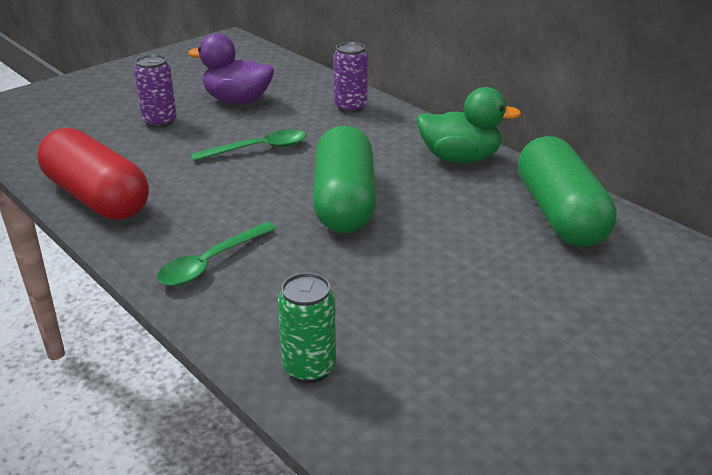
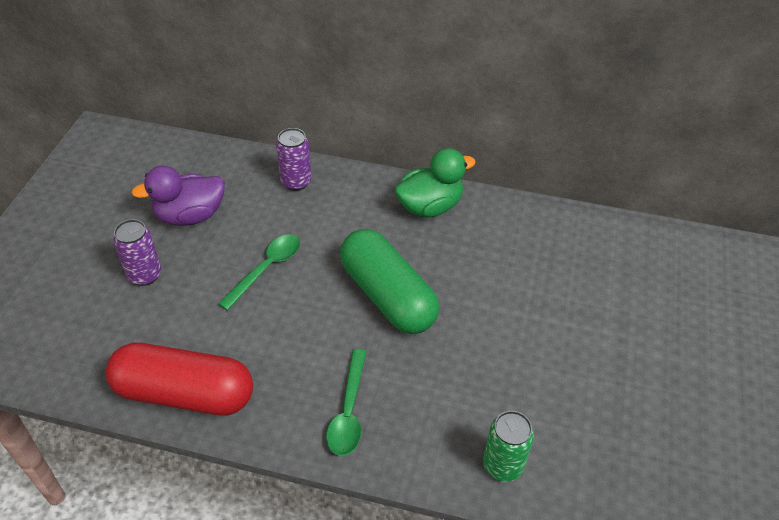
camera: 35 degrees left, 15 degrees up
green capsule [518,136,617,247] -> none

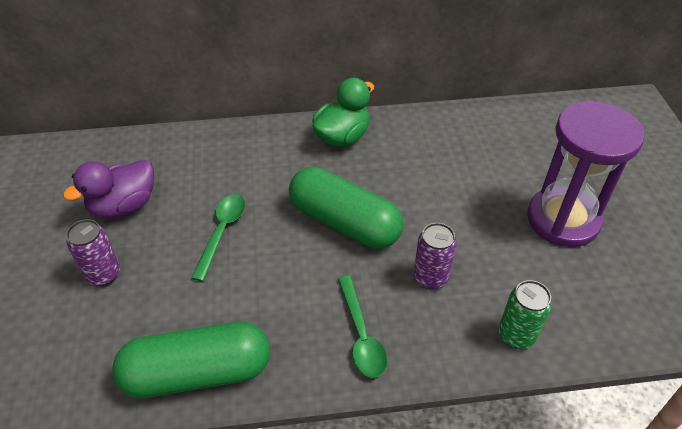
camera: 20 degrees left, 0 degrees up
red capsule [106,342,253,416] -> green capsule [112,322,270,398]
purple can [276,128,312,191] -> purple can moved to [414,223,457,289]
none -> purple hourglass [527,101,644,247]

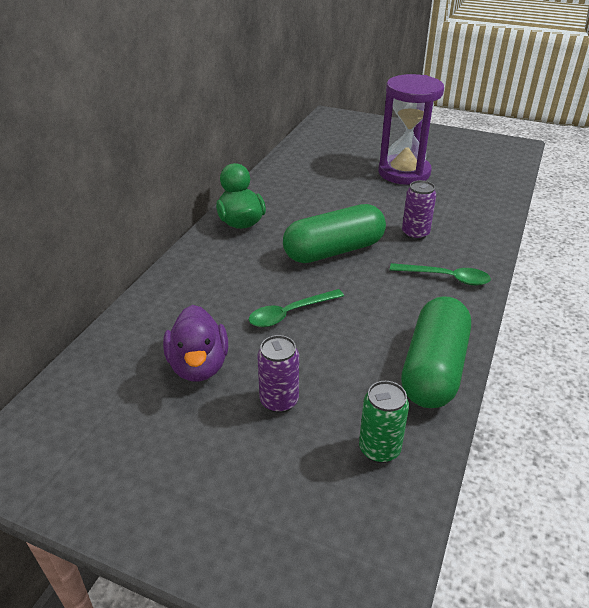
camera: 60 degrees left, 10 degrees down
green spoon [191,194,245,281] -> green spoon turned 75 degrees counterclockwise [249,289,344,327]
green can [499,280,552,349] -> green can moved to [359,381,409,463]

